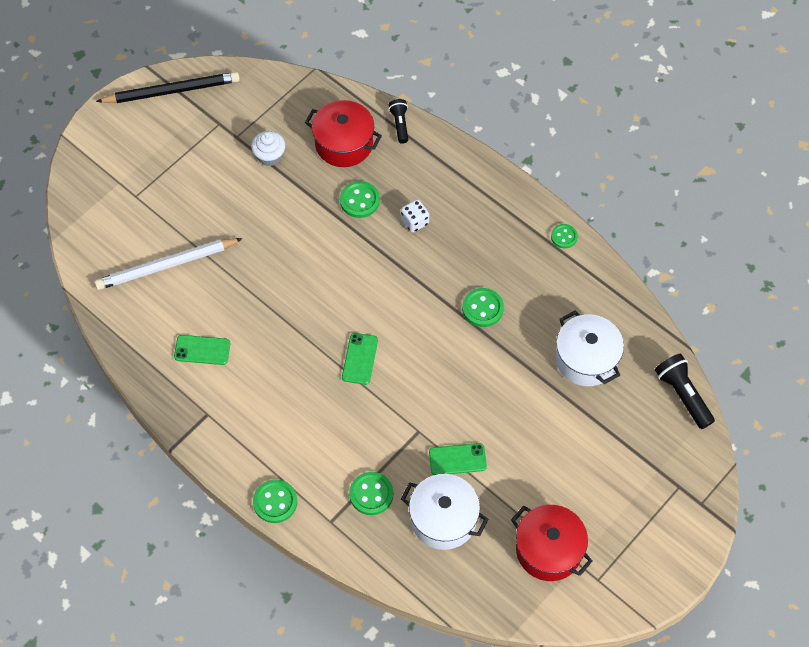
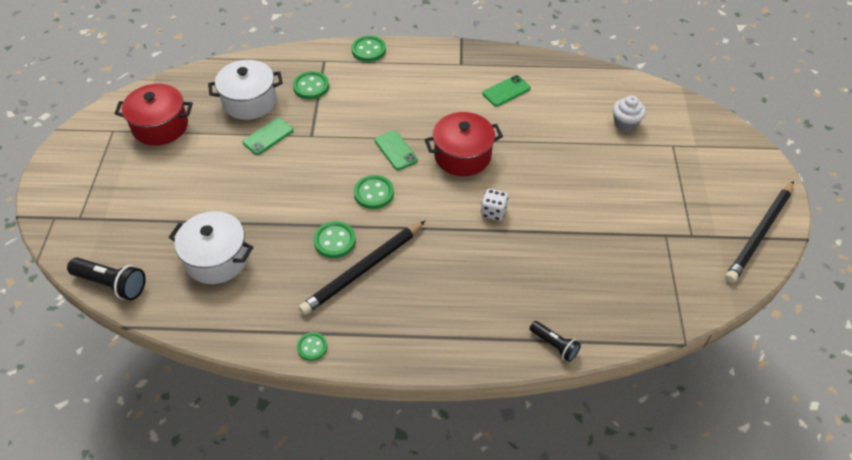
camera: 140 degrees right, 10 degrees down
white pencil [94,238,243,290] -> none
white cupcake [251,131,285,166] -> white cupcake moved to [613,96,646,132]
red pot [305,100,382,167] -> red pot moved to [424,112,503,176]
green button [340,181,380,218] -> green button moved to [354,175,394,209]
white dice [401,199,429,233] -> white dice moved to [481,189,508,221]
none -> black pencil [299,221,425,315]

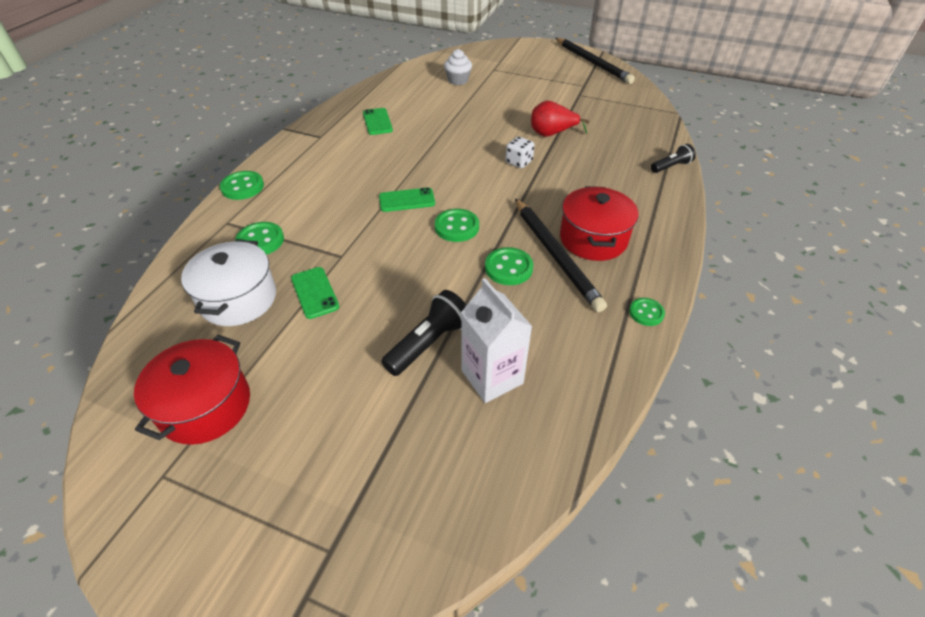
camera: 70 degrees left, 5 degrees down
black flashlight [67,257,146,300] -> black flashlight moved to [381,290,467,376]
white pot [169,211,253,284] -> white carton [461,278,532,403]
red pot [424,112,503,176] -> red pot moved to [560,186,639,261]
none -> red pear [531,101,589,137]

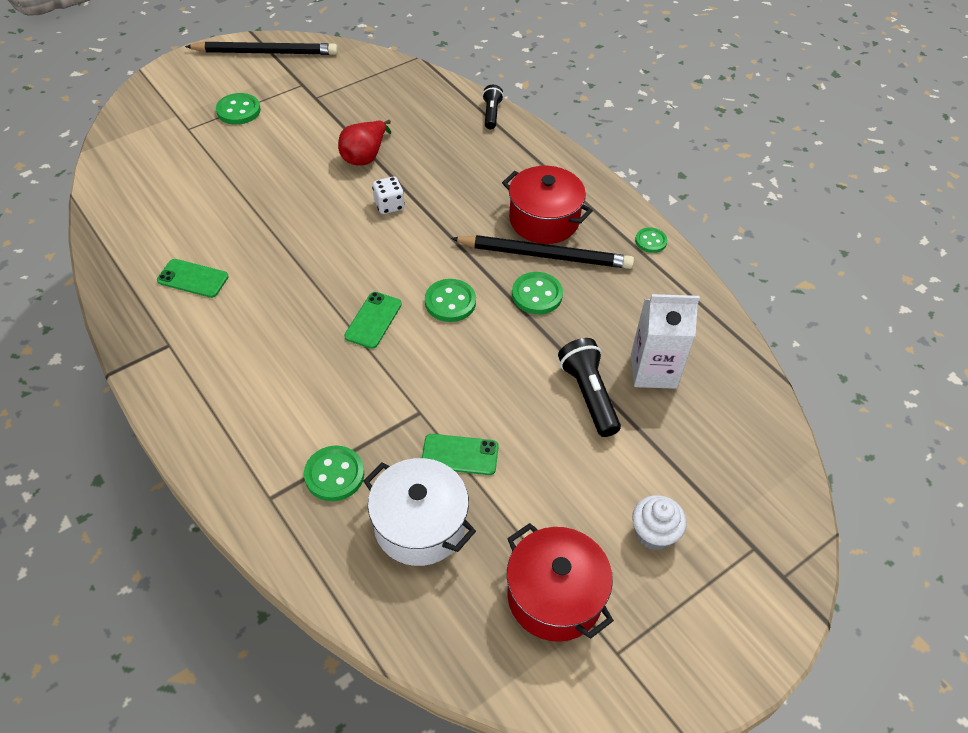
camera: 60 degrees left, 5 degrees up
green button [220,171,264,200] -> green button moved to [216,93,261,125]
white cupcake [444,49,472,85] -> white cupcake moved to [632,495,687,551]

